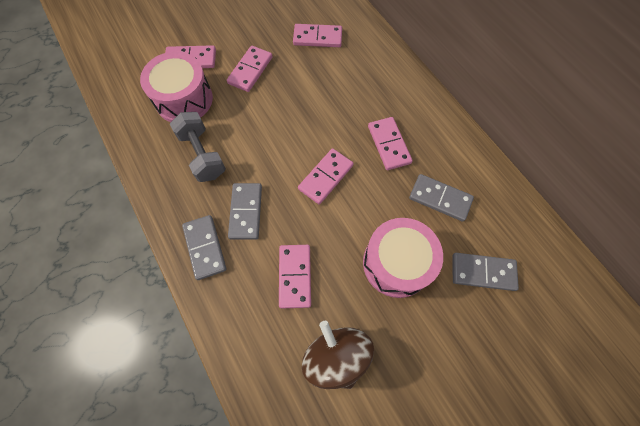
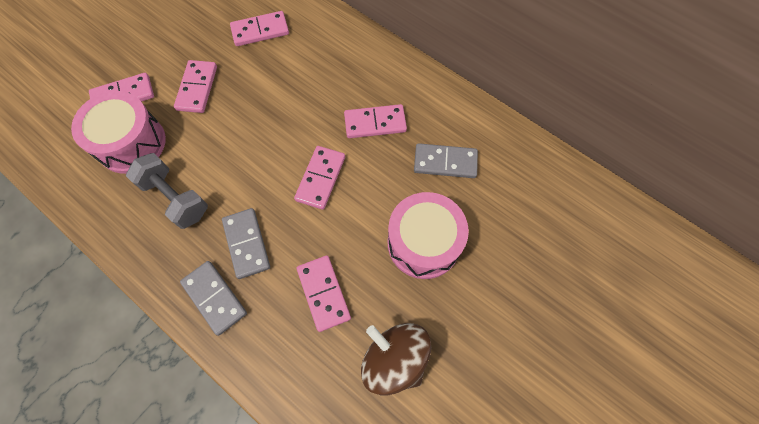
camera: 20 degrees left, 0 degrees up
pink domino [368,117,413,170] -> pink domino turned 60 degrees counterclockwise [344,104,407,138]
grey domino [453,253,519,291] -> none

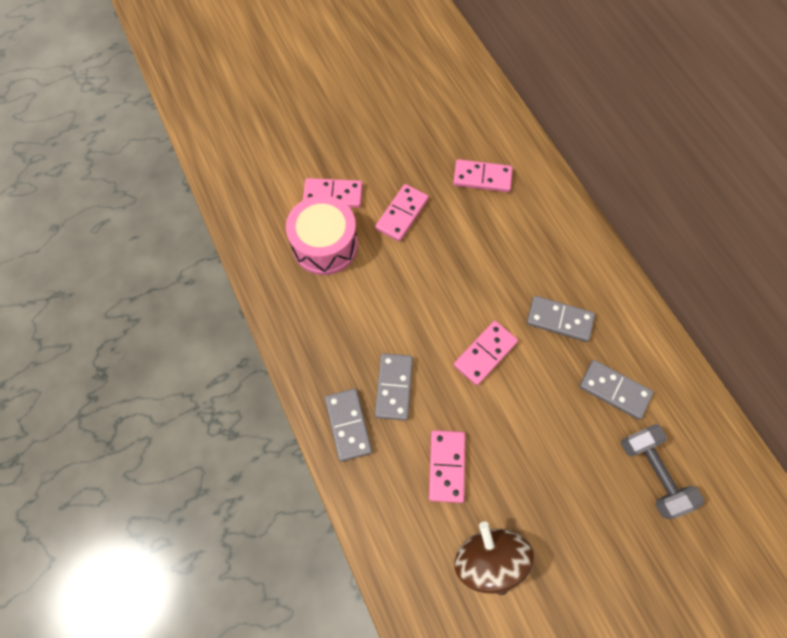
camera: 25 degrees right, 0 degrees up
grey dumbbell [126,153,208,229] -> grey dumbbell moved to [621,424,704,519]
pink domino [344,104,407,138] -> grey domino [527,296,595,342]
pink drum [388,192,469,279] -> none

